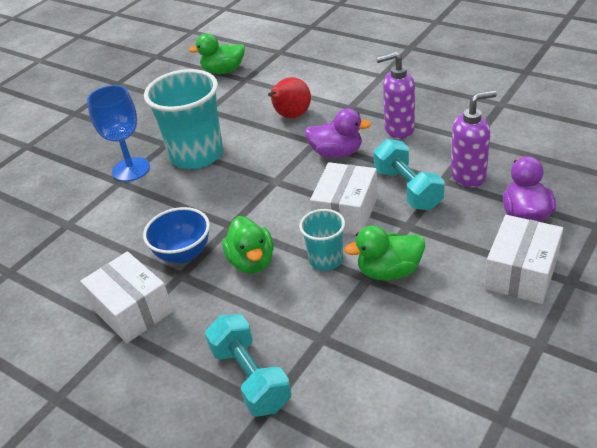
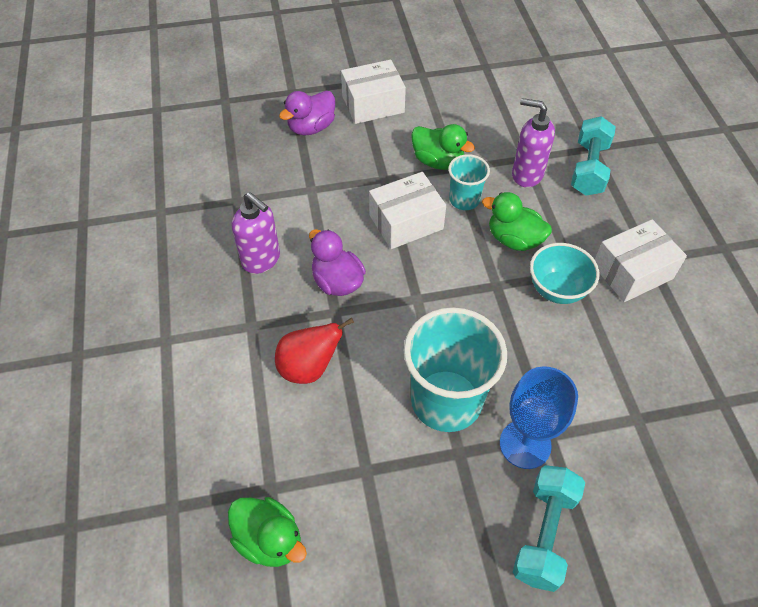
camera: 140 degrees left, 15 degrees up
white box [80,251,173,343] -> white box turned 60 degrees clockwise [595,219,687,302]
blue bowl [143,207,210,263] -> turquoise bowl [530,243,600,304]
green duck [222,216,274,274] -> green duck turned 90 degrees counterclockwise [482,192,552,251]
turquoise dumbbell [373,139,444,210] -> turquoise dumbbell moved to [513,465,585,592]
purple soap dispenser [451,90,497,187] -> purple soap dispenser moved to [512,98,555,187]

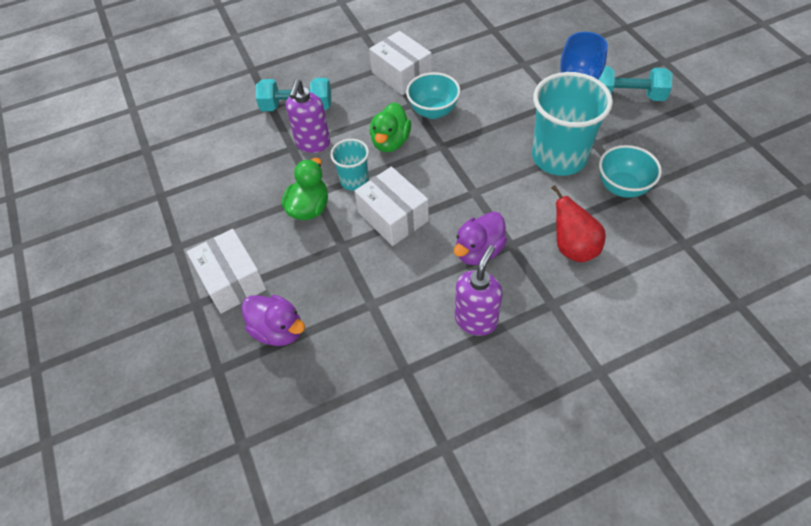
camera: 100 degrees left, 0 degrees up
green duck [228,497,307,567] -> none
none -> turquoise bowl [599,145,662,198]

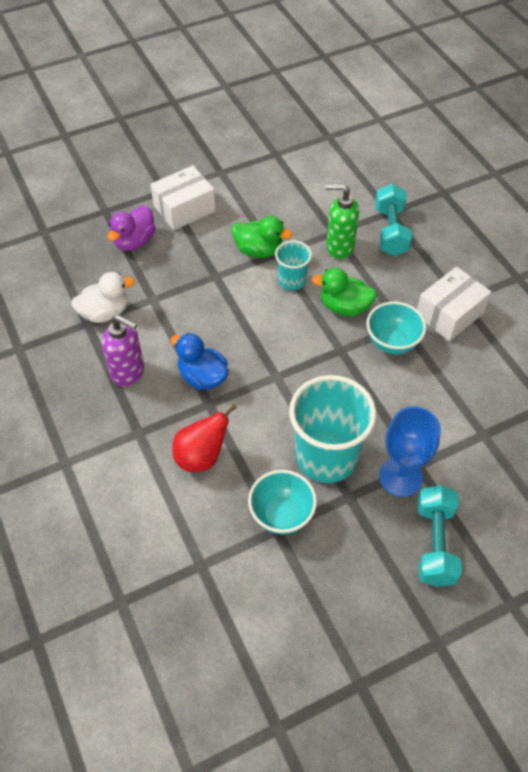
camera: 85 degrees right, 0 degrees up
purple soap dispenser [286,79,330,153] -> green soap dispenser [326,184,359,259]
white box [354,167,429,246] -> none
purple duck [454,212,507,265] -> blue duck [170,333,229,390]
none -> white duck [71,272,135,323]

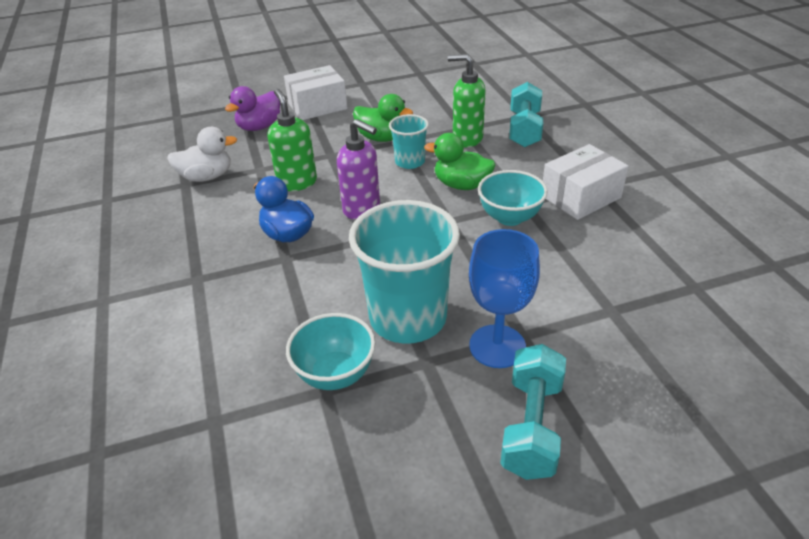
camera: 10 degrees right, 15 degrees down
purple soap dispenser [102,315,144,387] -> purple soap dispenser moved to [337,119,380,220]
red pear [172,405,237,472] -> none
none -> green soap dispenser [267,89,317,191]

